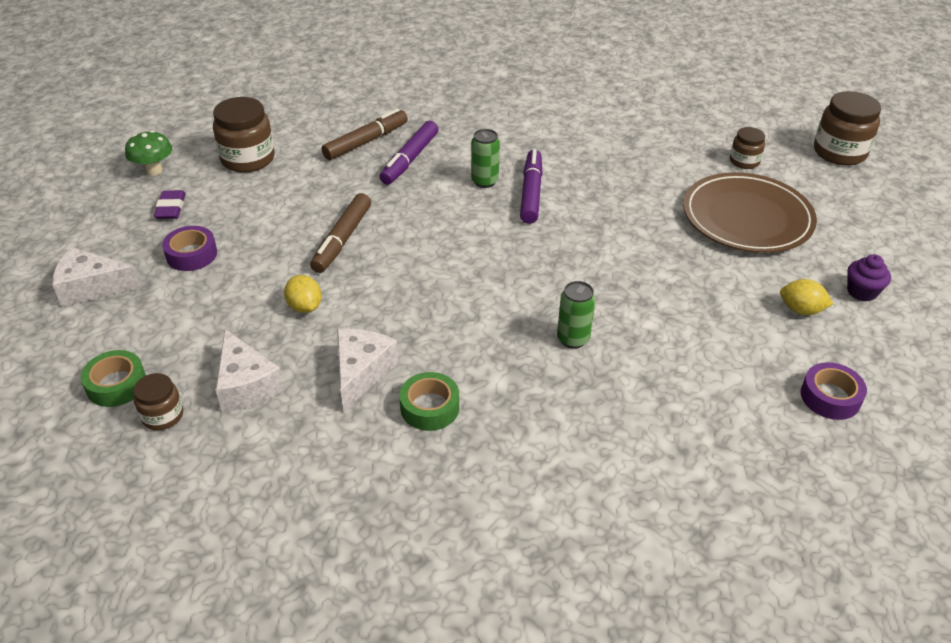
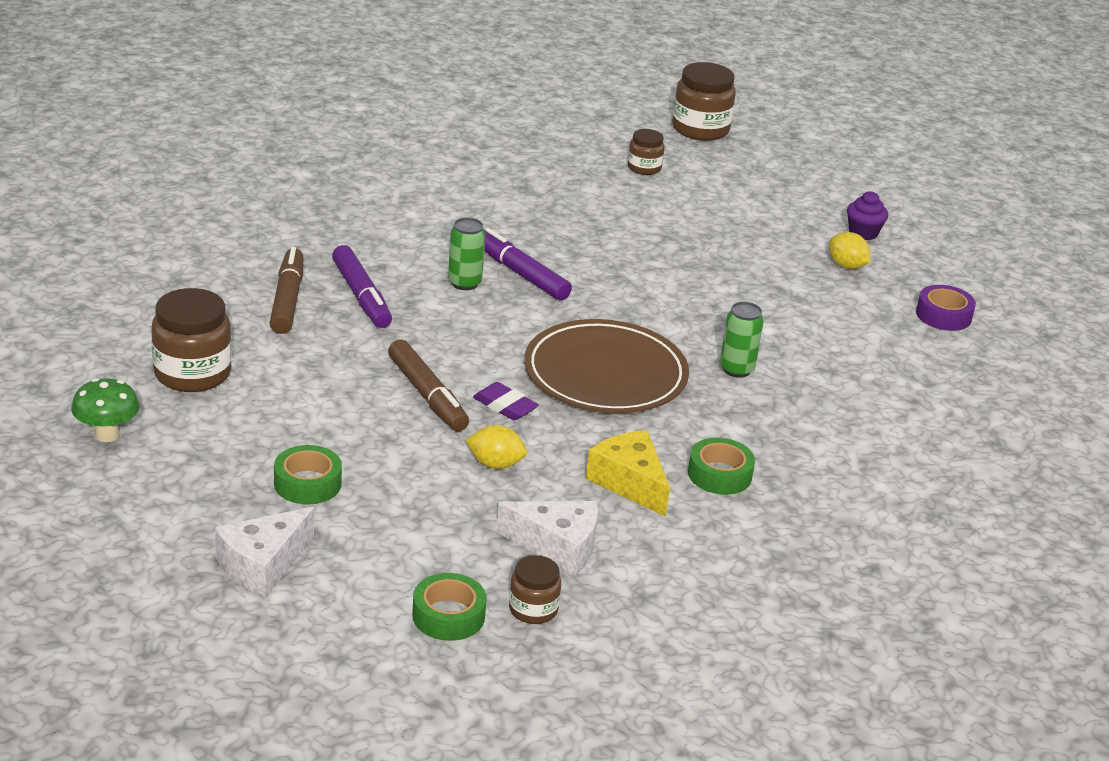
camera: 50 degrees left, 10 degrees down
purple eraser [154,190,186,219] -> purple eraser moved to [473,382,539,421]
purple tape [162,226,217,271] -> green tape [274,445,342,504]
white cheese [337,329,398,412] -> yellow cheese [586,430,670,517]
brown plate [683,172,817,253] -> brown plate moved to [524,319,689,413]
yellow lemon [780,279,833,315] -> yellow lemon turned 75 degrees clockwise [829,232,870,269]

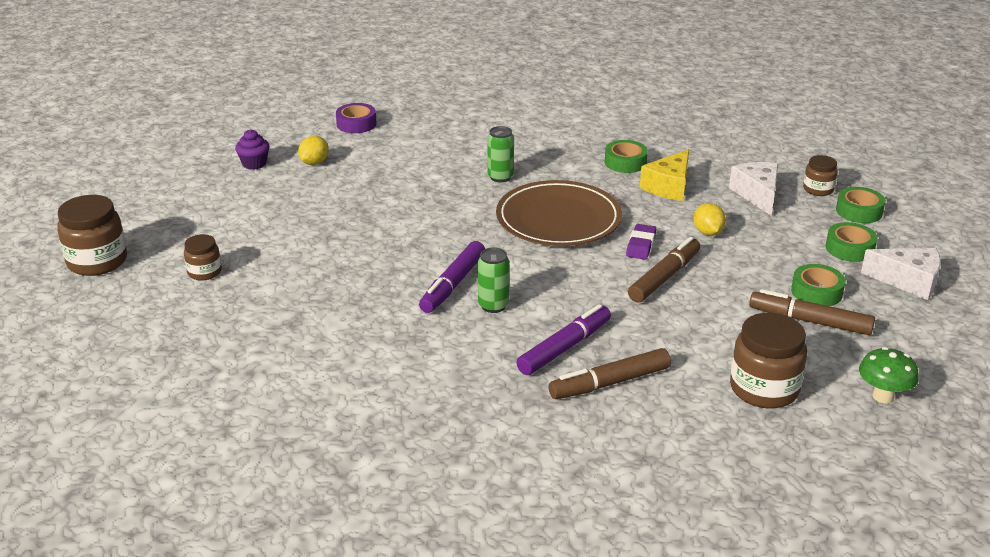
camera: 110 degrees left, 0 degrees up
none -> brown marker [749,289,875,335]
none -> green tape [826,222,877,262]

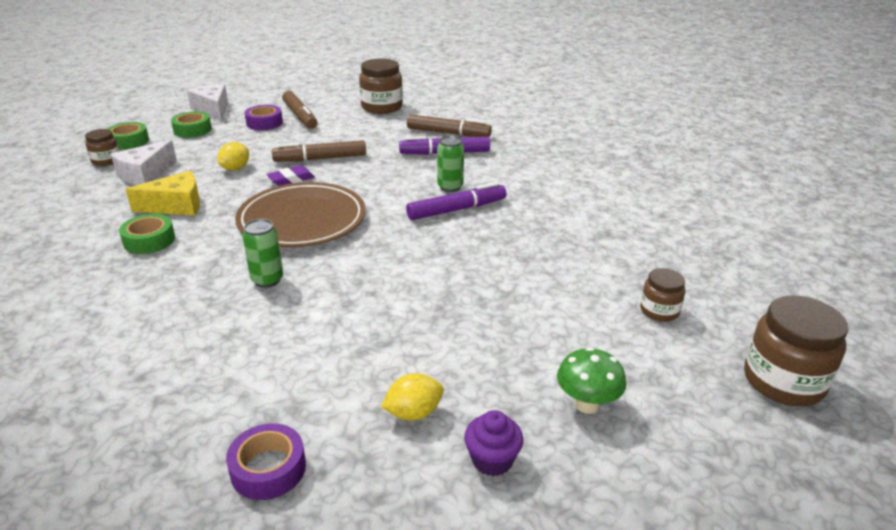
camera: 140 degrees left, 0 degrees up
green tape [791,264,846,306] -> purple tape [245,105,283,130]
green mushroom [859,347,919,404] -> green mushroom moved to [557,347,626,414]

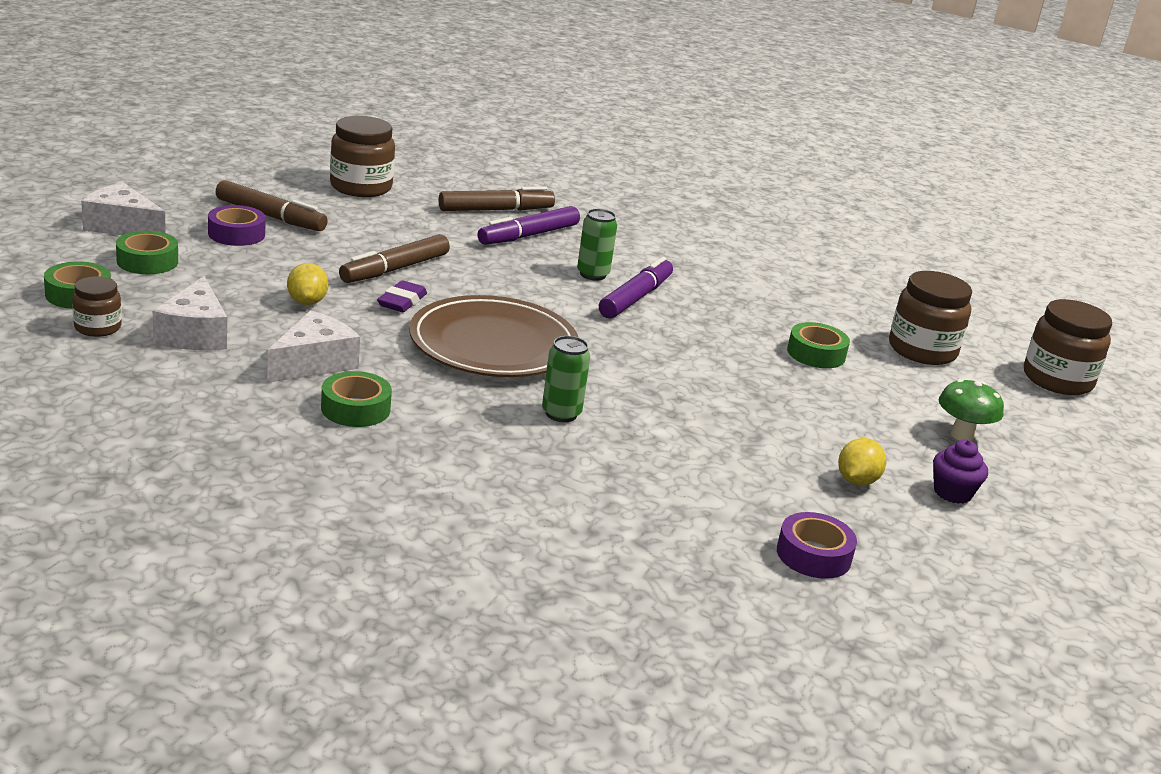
camera: 40 degrees left, 5 degrees down
yellow cheese [125,171,200,216] -> white cheese [267,310,360,383]
brown jar [640,268,685,322] -> brown jar [889,271,972,365], size x1.77
none -> green tape [787,322,850,368]

